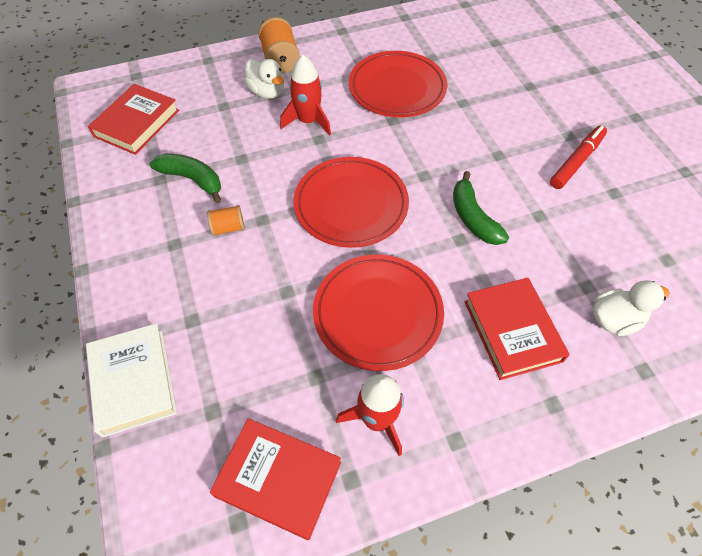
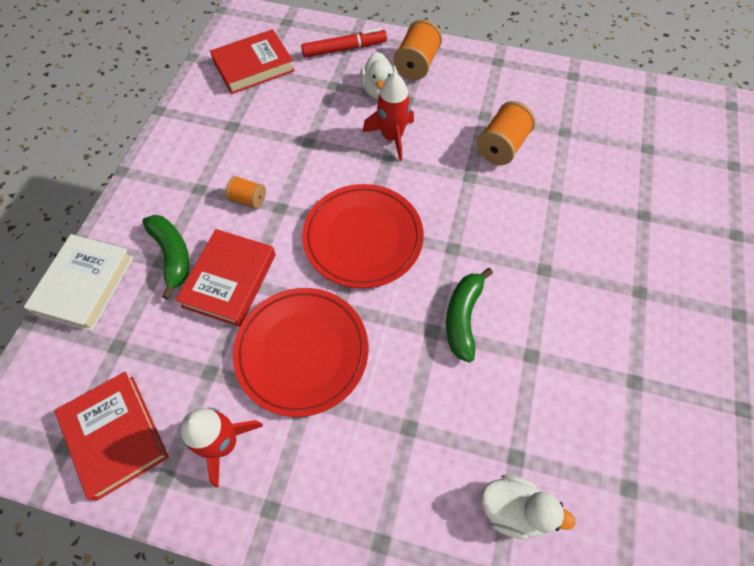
camera: 35 degrees right, 5 degrees up
green banana [150,154,221,203] -> green banana moved to [142,215,189,300]
red plate [349,51,448,117] -> orange spool [476,101,536,165]
red book [464,278,570,380] -> red book moved to [175,229,276,327]
red marker [550,125,607,189] -> red marker moved to [301,28,387,58]

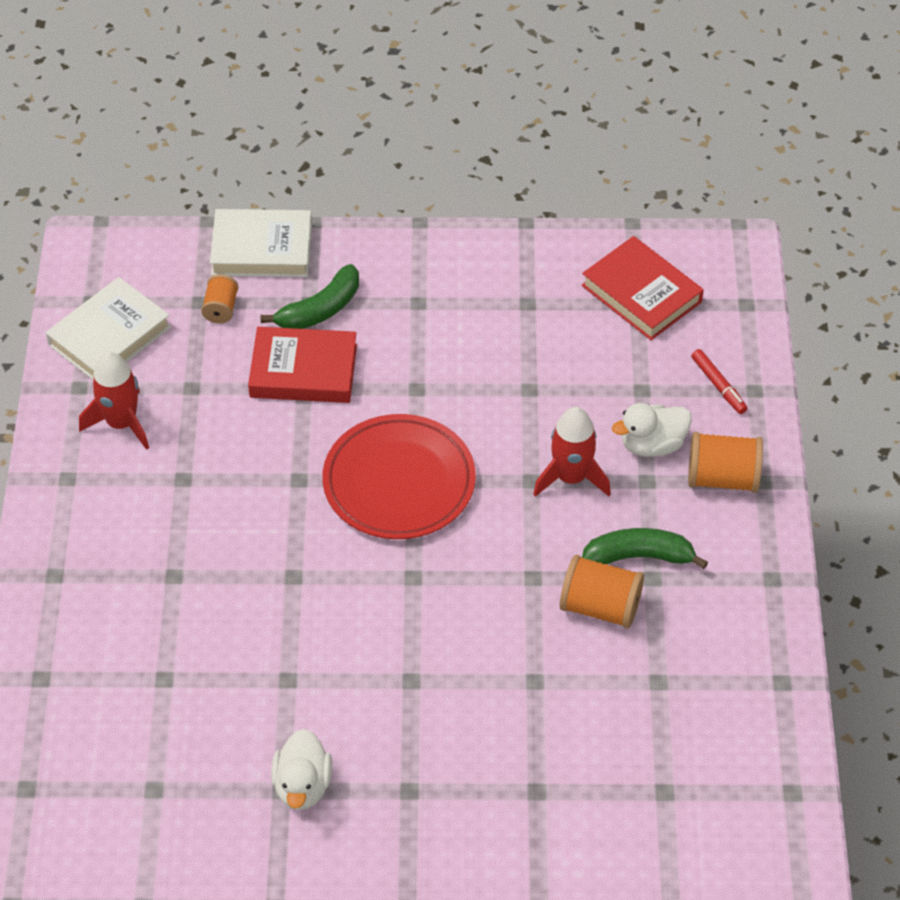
camera: 75 degrees right, 10 degrees down
red book [55,372,169,501] -> white book [46,277,171,380]
orange spool [225,176,266,209] -> orange spool moved to [201,274,238,323]
red plate [233,288,368,417] -> none
red marker [301,28,387,58] -> red marker [691,349,748,414], size x0.65
green banana [446,268,493,363] -> green banana moved to [582,528,708,569]
white duck [482,475,576,539] -> white duck moved to [271,729,332,810]

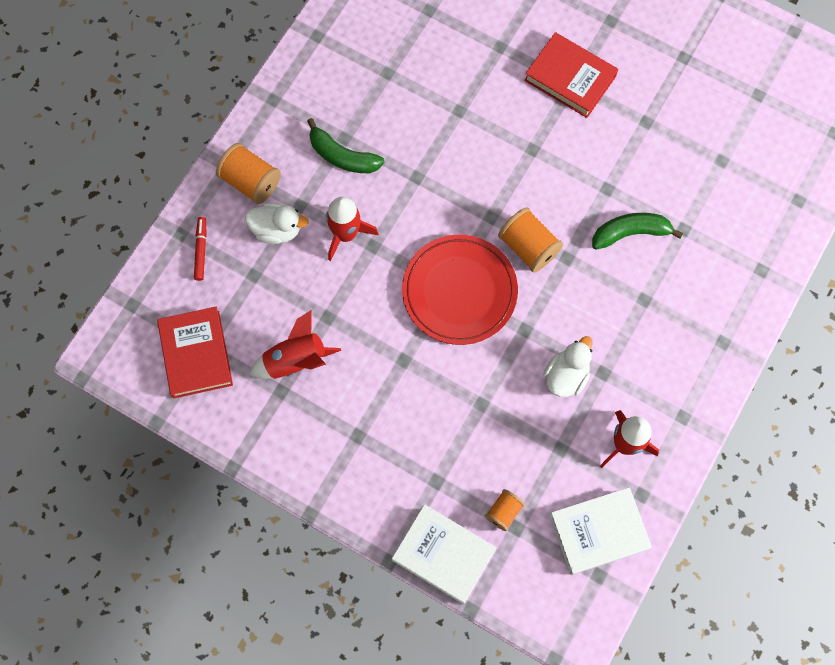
camera: 150 degrees left, 20 degrees up
red book [248,327,357,403] -> red book moved to [524,32,618,118]
green banana [261,264,359,329] -> green banana moved to [592,213,683,250]
white duck [271,729,332,810] -> white duck moved to [543,336,593,397]
orange spool [560,555,644,629] -> orange spool moved to [498,207,563,273]
none -> red rocket [249,310,341,379]

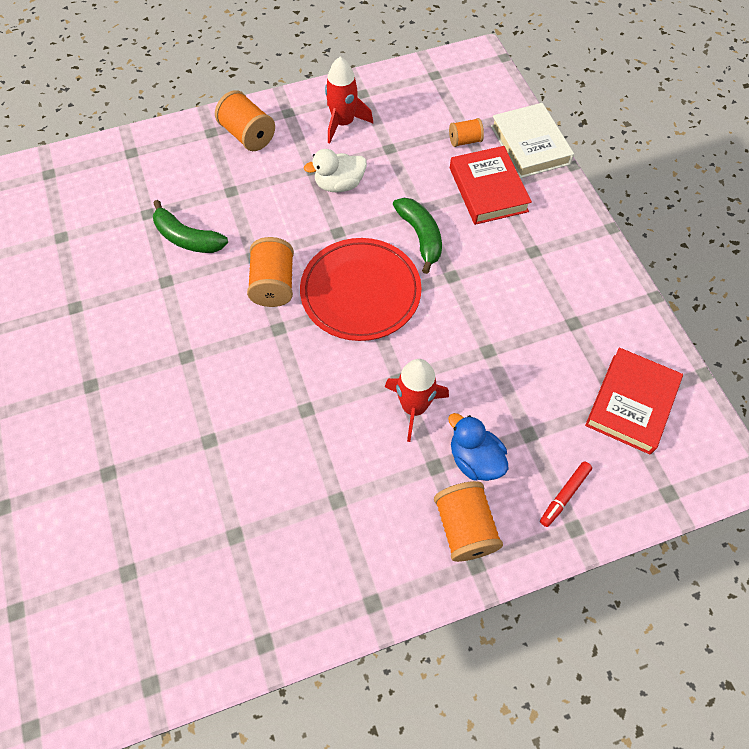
camera: 140 degrees left, 10 degrees down
white duck [245,203,309,244] -> blue duck [448,413,508,481]
red rocket [249,310,341,379] -> none
green banana [307,118,384,173] -> green banana moved to [392,198,442,274]
red book [524,32,618,118] -> red book moved to [450,146,532,225]
white book [550,487,652,575] -> none
none -> orange spool [215,90,275,151]

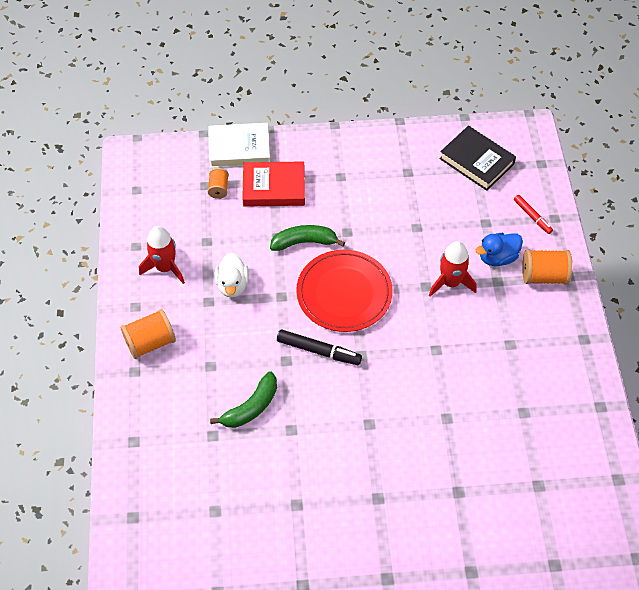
camera: 75 degrees left, 5 degrees down
orange spool [247,237,294,307] -> black marker [277,329,362,365]
red book [585,348,683,454] -> black book [439,126,516,191]

